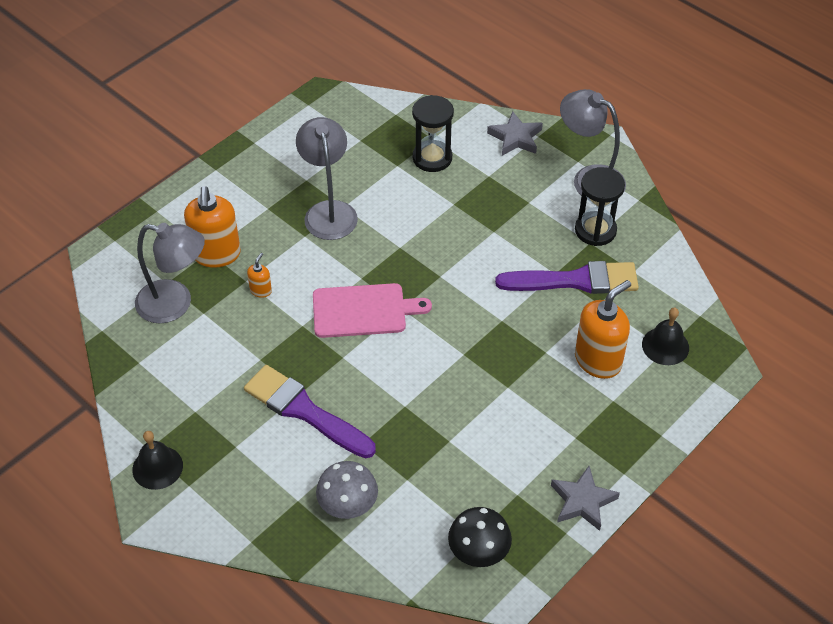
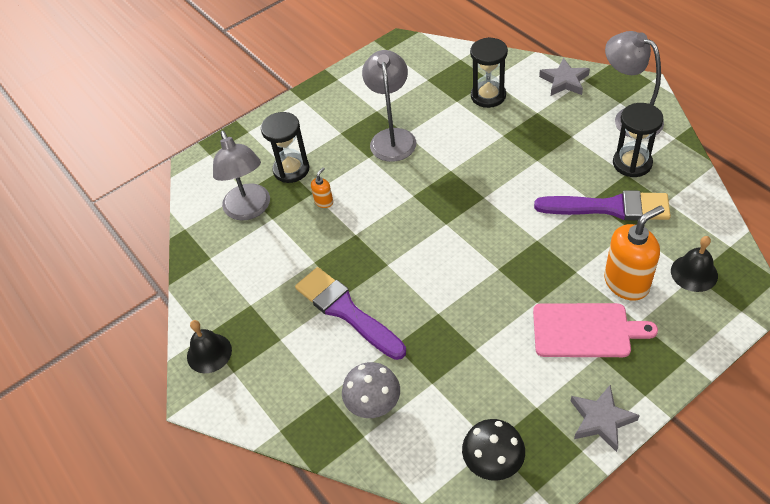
camera: 15 degrees right, 0 degrees up
grey lamp [135,223,205,324] -> grey lamp turned 45 degrees clockwise [213,131,270,220]
orange soap dispenser [184,186,241,268] -> black hourglass [261,112,310,183]
pink cutting board [313,283,432,338] -> pink cutting board moved to [533,303,658,357]

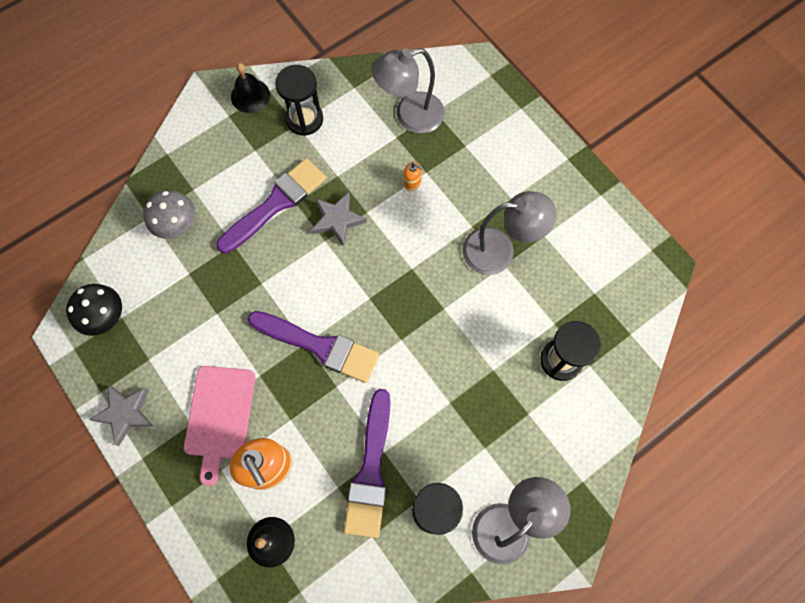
camera: 85 degrees right, 20 degrees up
black hourglass [261,112,310,183] -> black hourglass moved to [275,65,323,136]
grey star [539,58,590,96] -> grey star moved to [311,192,367,247]
none -> purple brush [248,311,379,383]

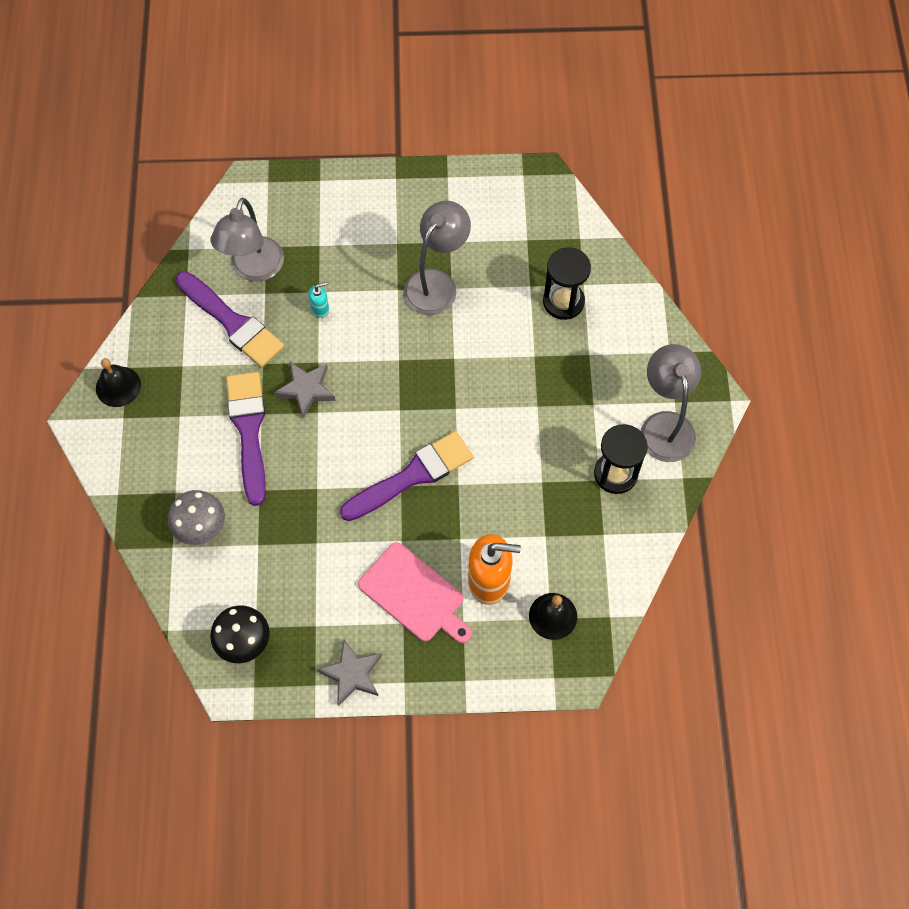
camera: 55 degrees left, 5 degrees down
black hourglass [275,65,323,136] -> none
purple brush [344,389,390,538] -> purple brush moved to [176,272,284,368]
orange soap dispenser [404,162,423,191] -> turquoise soap dispenser [308,282,329,318]

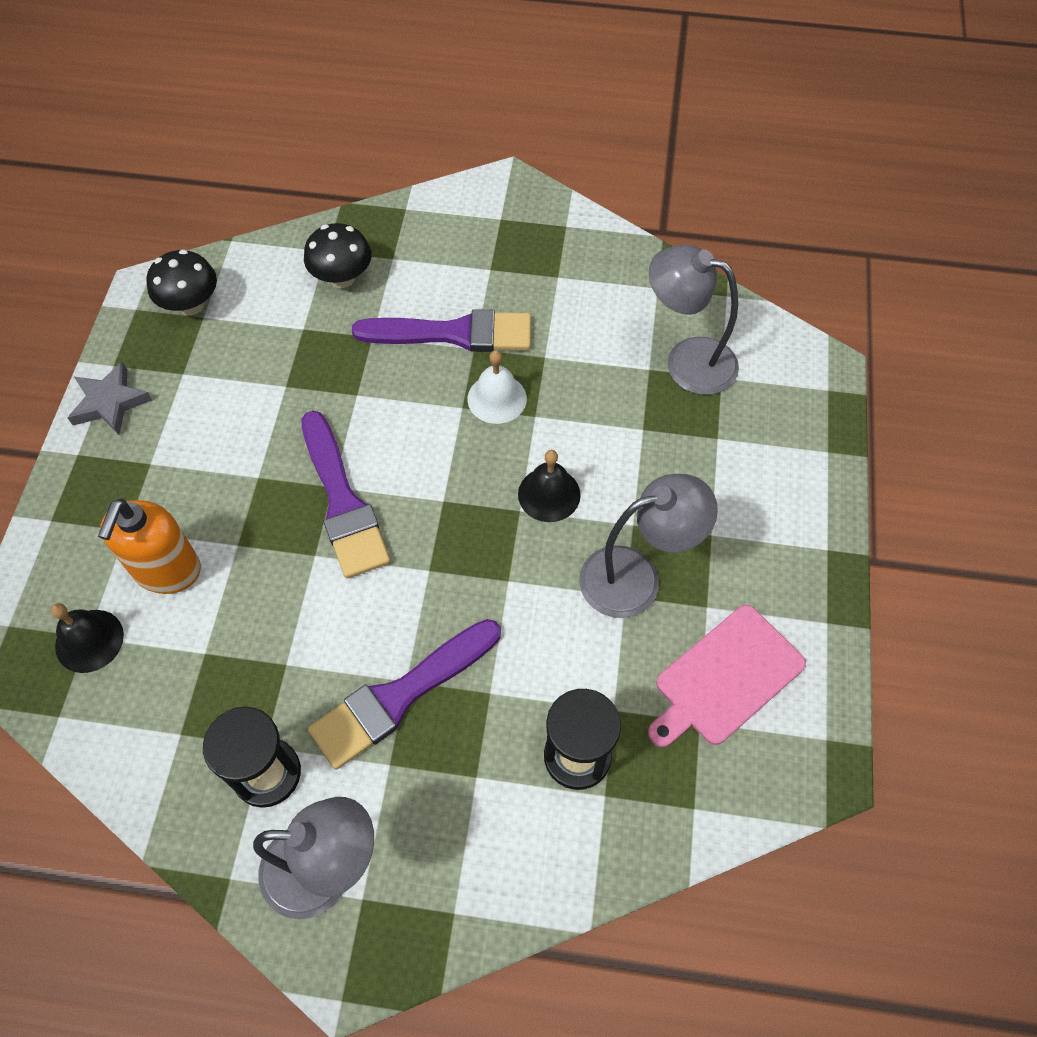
camera: 100 degrees right, 5 degrees down
black bell [96,358,141,407] -> black bell moved to [518,450,581,522]
grey mushroom [168,490,225,545] -> black mushroom [304,223,371,288]
purple brush [176,272,284,368] -> purple brush moved to [308,619,501,770]
grey star [274,362,335,418] -> white bell [467,350,527,424]
turquoise soap dispenser [308,282,329,318] -> none
pink cutting board [358,542,472,643] -> pink cutting board moved to [648,605,806,747]
grey lamp [403,201,471,315] -> grey lamp turned 60 degrees counterclockwise [579,474,718,618]

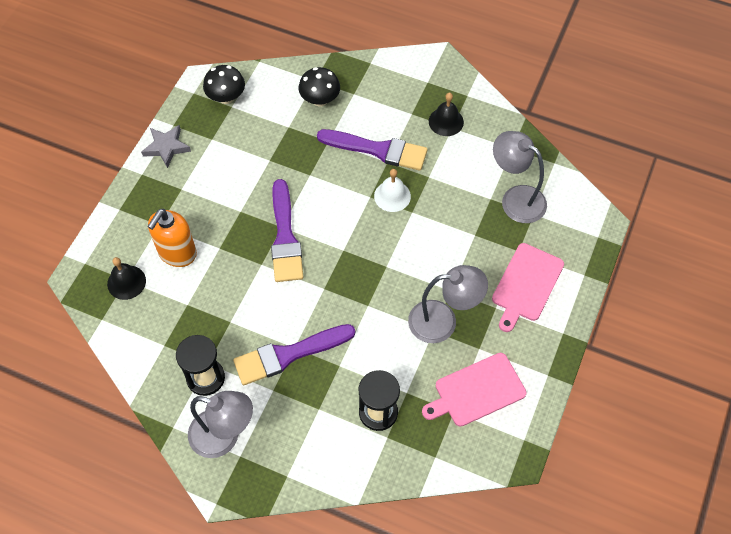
camera: 15 degrees right, 0 degrees up
black bell [518,450,581,522] -> black bell moved to [429,93,464,136]
none -> pink cutting board [492,243,564,332]

